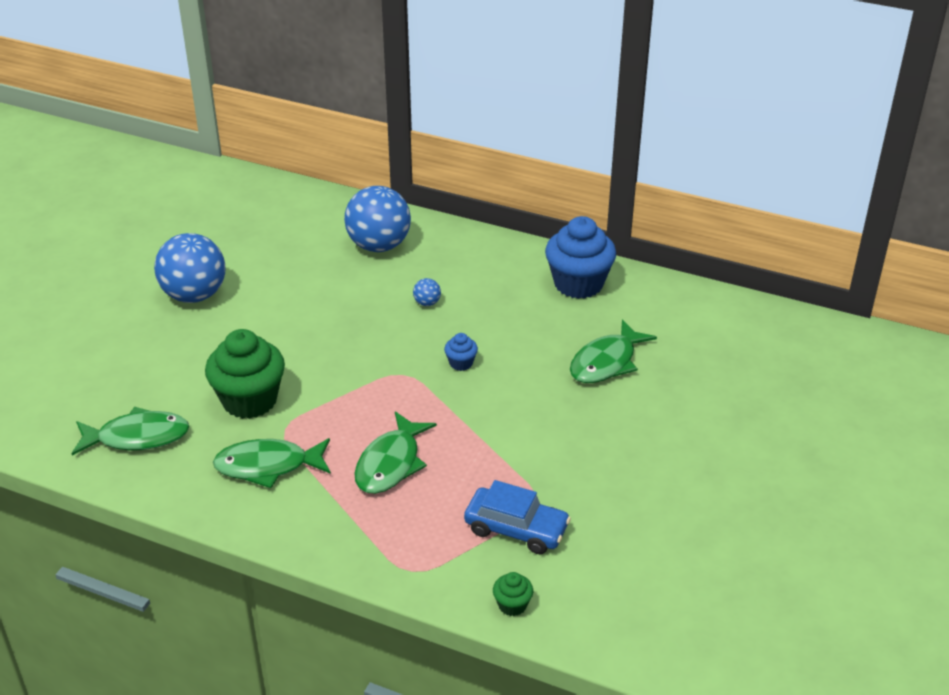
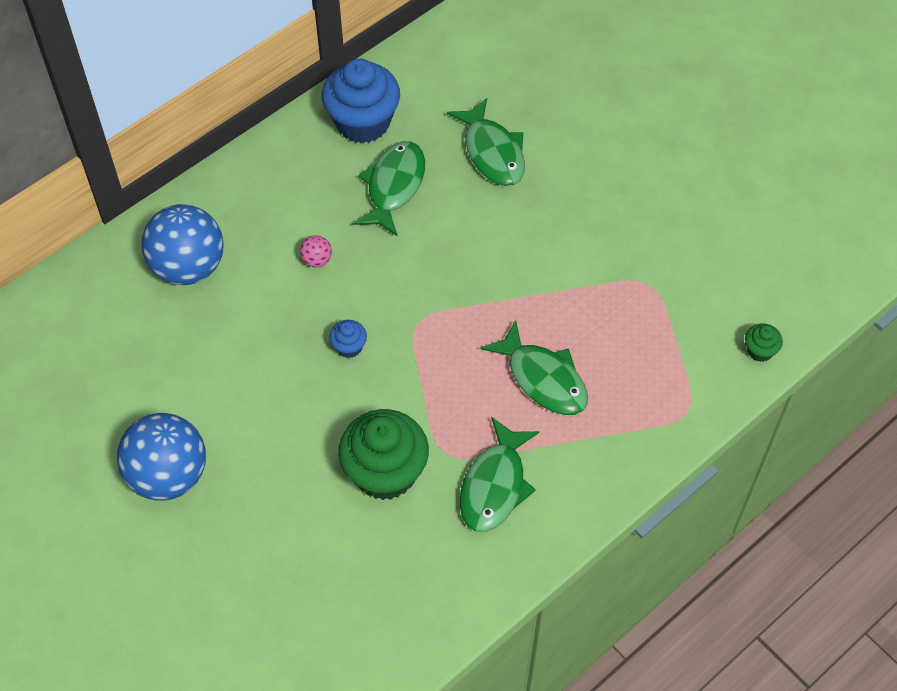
camera: 65 degrees left, 20 degrees up
green fish [71,407,190,455] -> green fish moved to [353,141,425,236]
blue ball [413,278,441,306] -> pink ball [300,235,332,267]
blue cupcake [444,333,478,371] -> blue cupcake moved to [329,320,367,358]
blue car [464,480,571,554] -> none

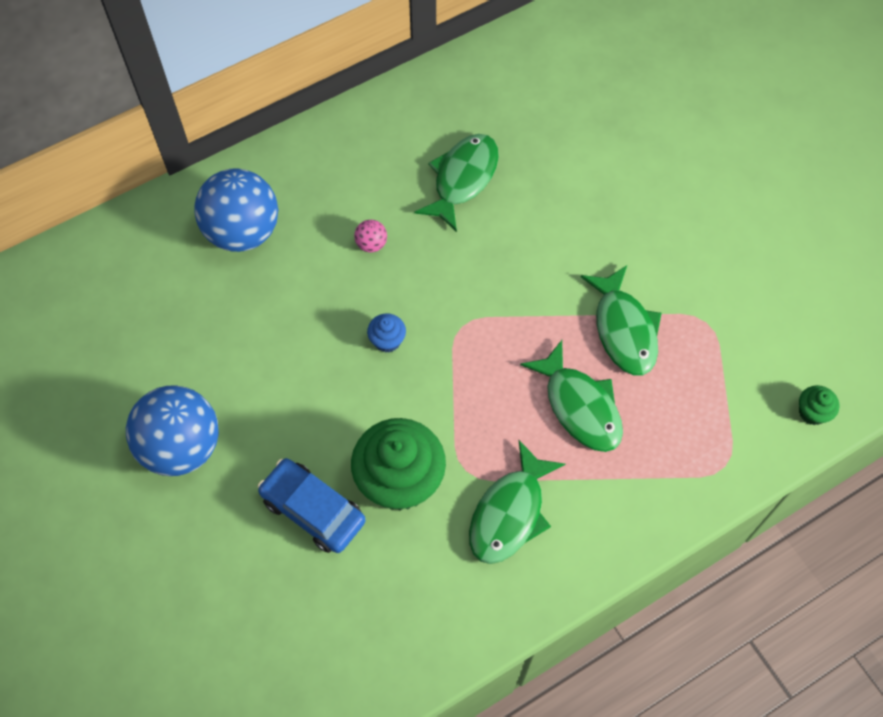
camera: 10 degrees right, 5 degrees up
blue cupcake [322,59,400,143] -> none
green fish [447,98,525,186] -> green fish moved to [581,265,662,376]
none -> blue car [258,458,366,553]

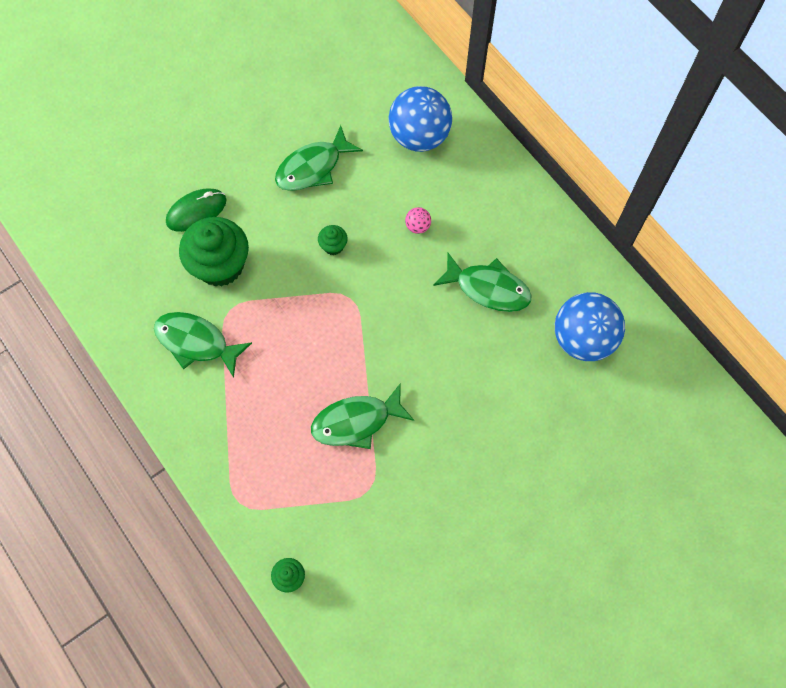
camera: 85 degrees right, 5 degrees up
blue ball [126,386,219,476] -> blue ball moved to [555,292,625,361]
blue car [258,458,366,553] -> green mouse [166,188,227,232]
blue cupcake [367,313,406,353] -> green cupcake [318,225,348,255]
green fish [520,340,623,452] -> green fish moved to [275,125,363,191]

